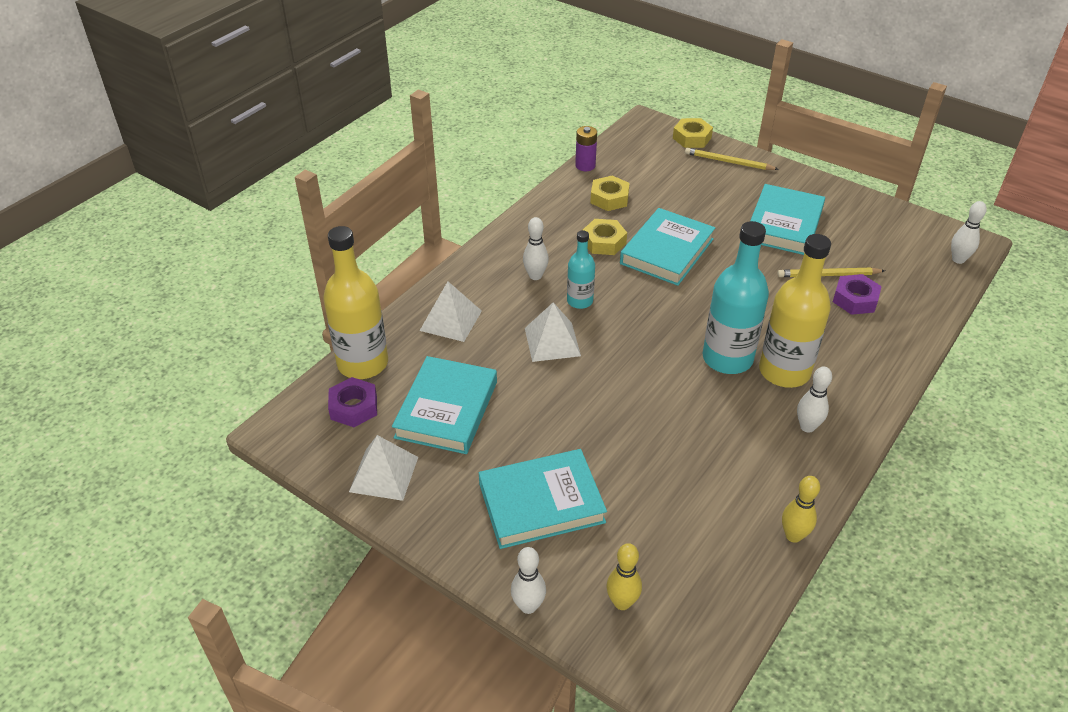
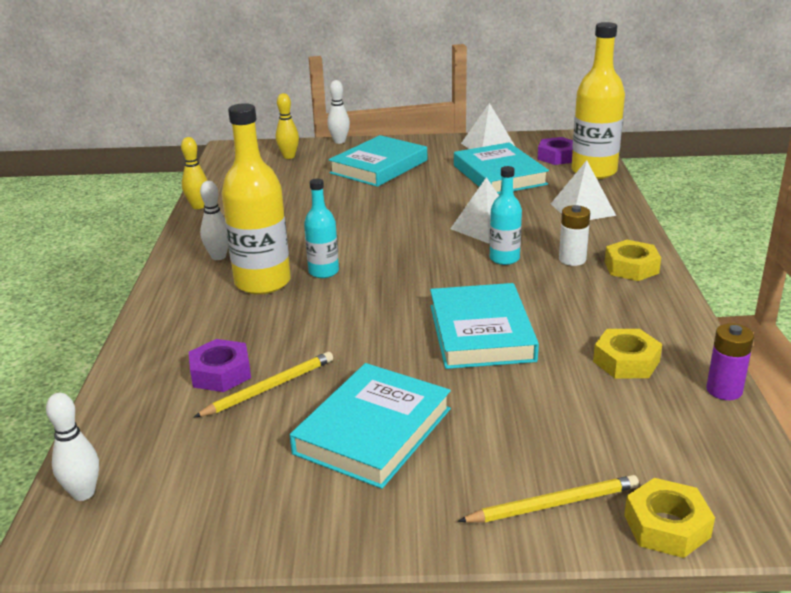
camera: 145 degrees right, 15 degrees down
white bowling pin [523,217,549,280] -> white battery [559,205,590,266]
yellow nut [583,219,627,255] -> yellow nut moved to [605,240,661,281]
turquoise bottle [703,221,769,374] -> turquoise bottle [304,179,339,278], size x0.55
turquoise book [750,184,825,255] -> turquoise book turned 45 degrees clockwise [290,363,451,489]

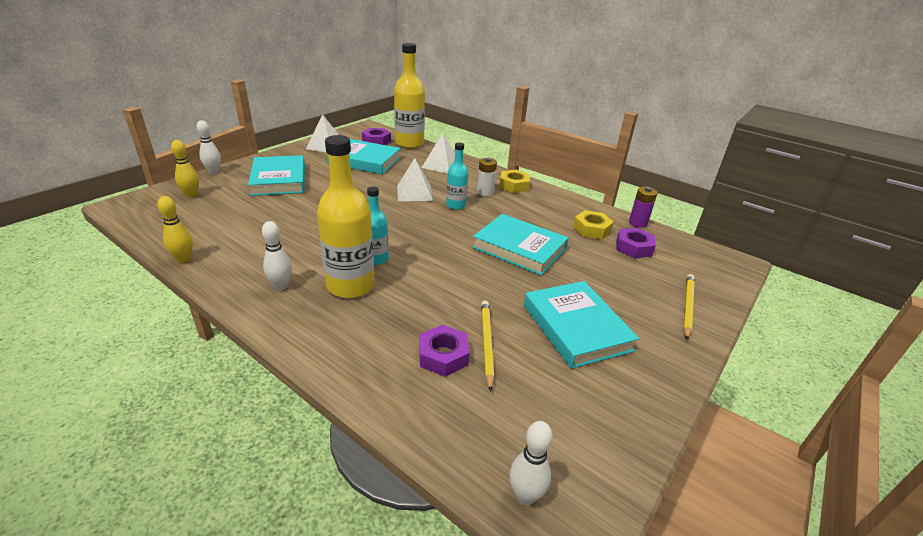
camera: 55 degrees left, 5 degrees up
yellow nut [624,478,715,558] -> none
none -> purple nut [616,228,656,259]

